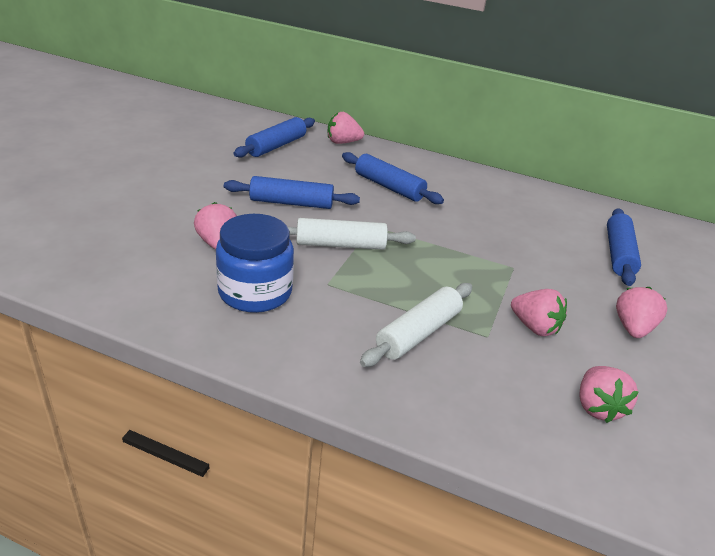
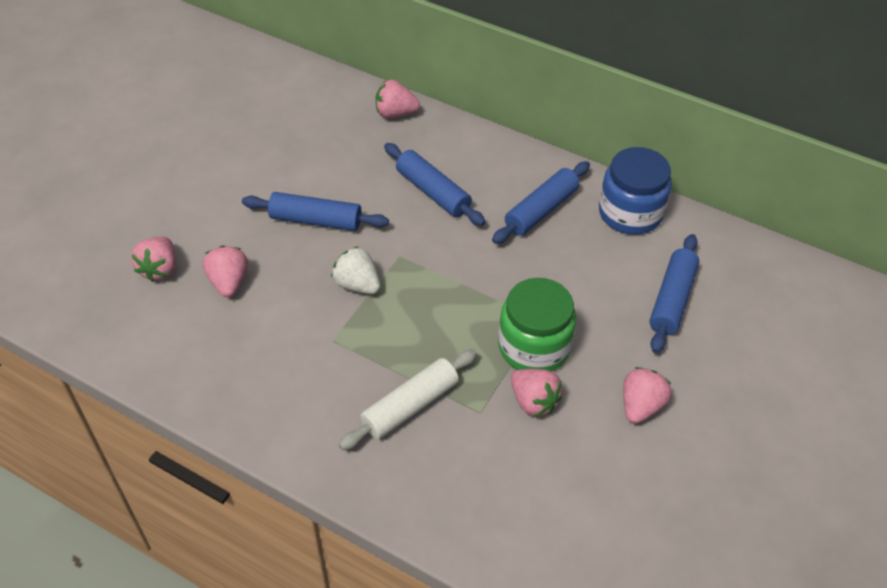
camera: 10 degrees right, 15 degrees up
blue jar [216,214,294,313] -> blue jar moved to [599,147,672,235]
blue rolling pin [233,117,315,158] -> blue rolling pin moved to [492,161,590,244]
white rolling pin [287,218,416,250] -> white strawberry [331,246,380,294]
pink strawberry [579,366,639,423] -> pink strawberry moved to [131,237,176,282]
none -> green jar [498,278,576,371]

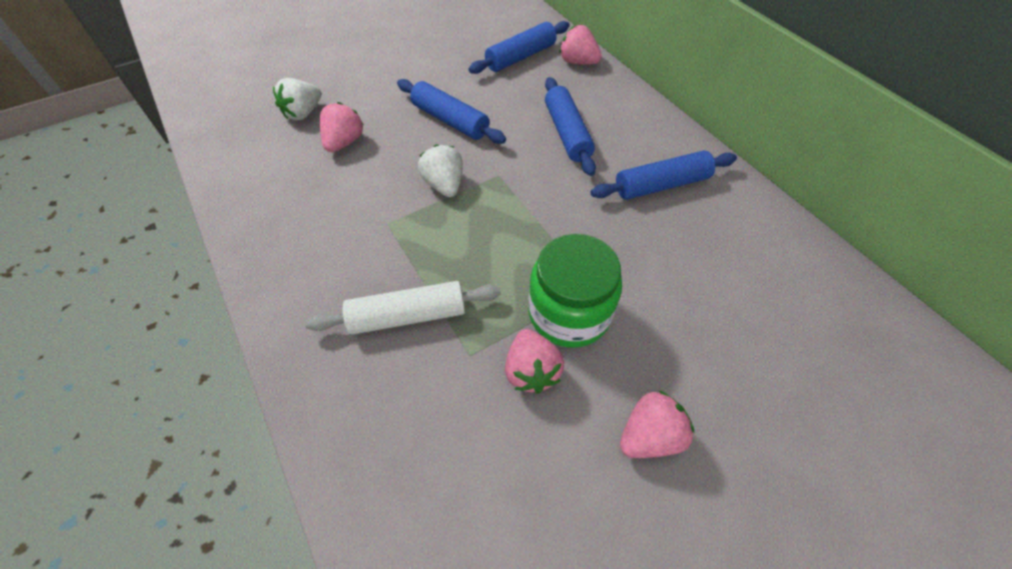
camera: 30 degrees right, 5 degrees up
pink strawberry [131,237,176,282] -> white strawberry [273,78,321,121]
blue jar [599,147,672,235] -> none
blue rolling pin [649,234,699,353] -> blue rolling pin moved to [469,21,570,74]

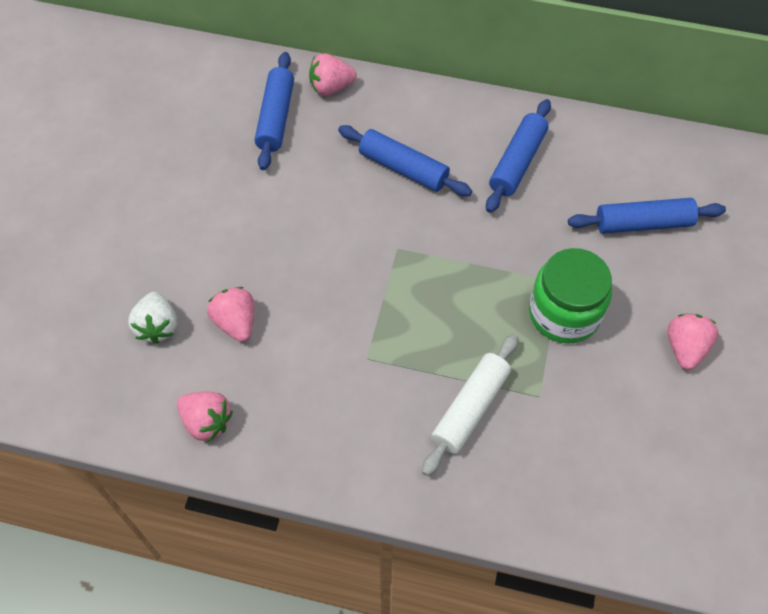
camera: 45 degrees left, 5 degrees up
blue rolling pin [397,79,506,144] -> blue rolling pin moved to [568,198,726,234]
white strawberry [418,145,463,197] -> none
pink strawberry [505,329,564,394] -> pink strawberry moved to [177,391,233,443]

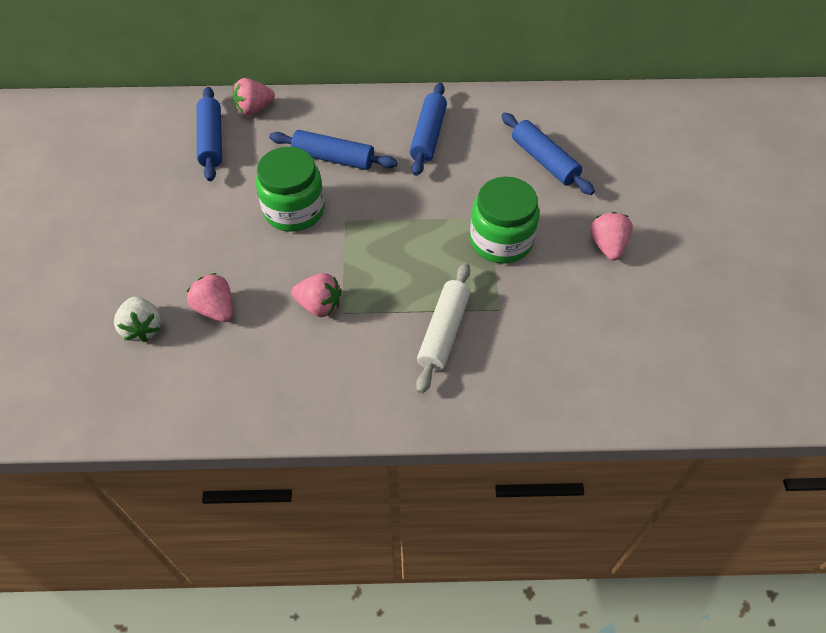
camera: 15 degrees left, 5 degrees down
pink strawberry [177,391,233,443] -> pink strawberry moved to [291,273,342,317]
blue rolling pin [568,198,726,234] -> blue rolling pin turned 75 degrees clockwise [502,113,595,195]
none -> green jar [256,147,325,232]

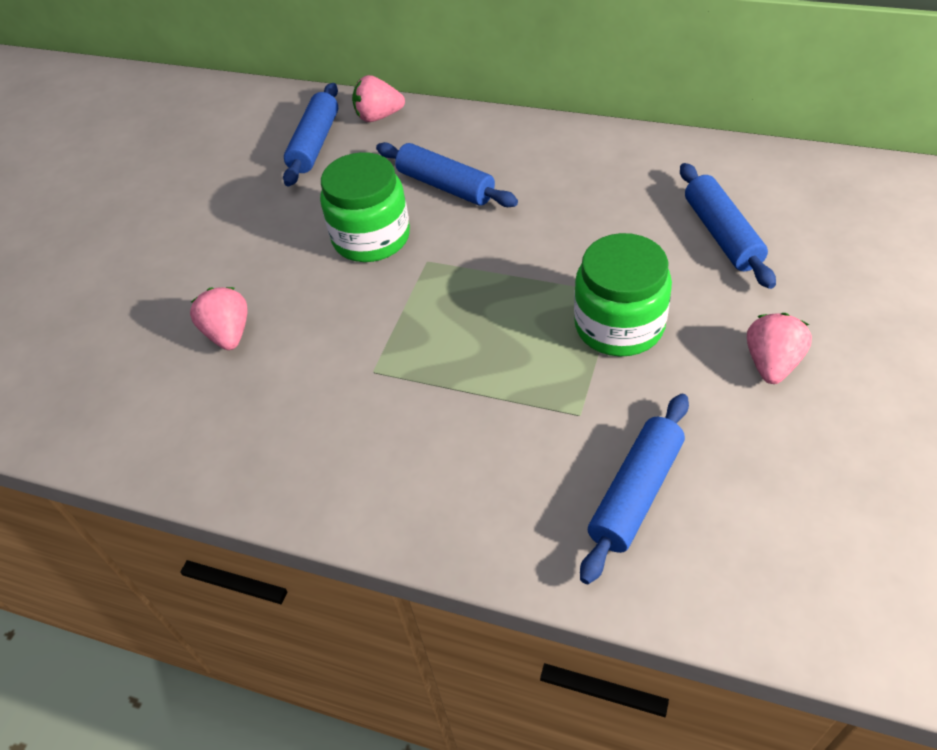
camera: 25 degrees right, 5 degrees down
white strawberry [114,296,162,342] -> none
pink strawberry [291,273,342,317] -> none
blue rolling pin [410,83,447,176] -> blue rolling pin moved to [580,394,689,584]
white rolling pin [416,263,471,394] -> none

